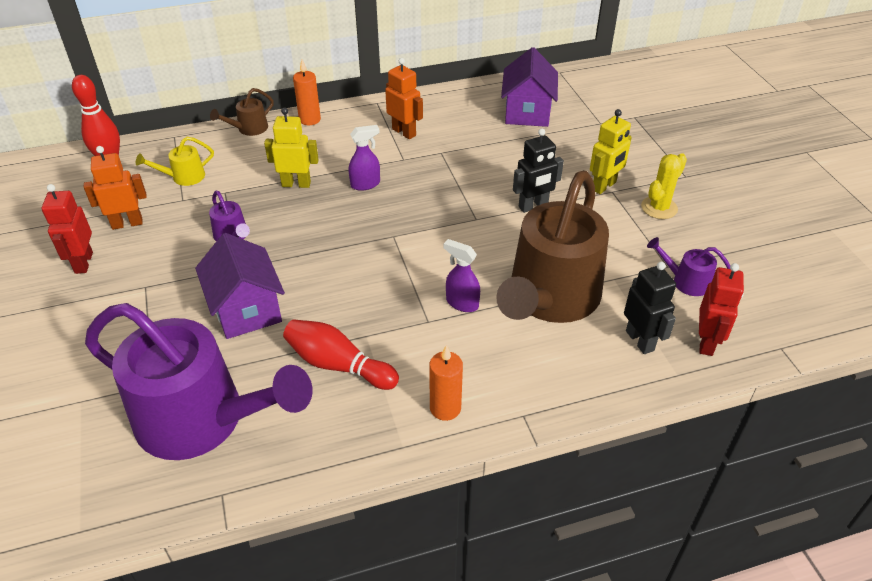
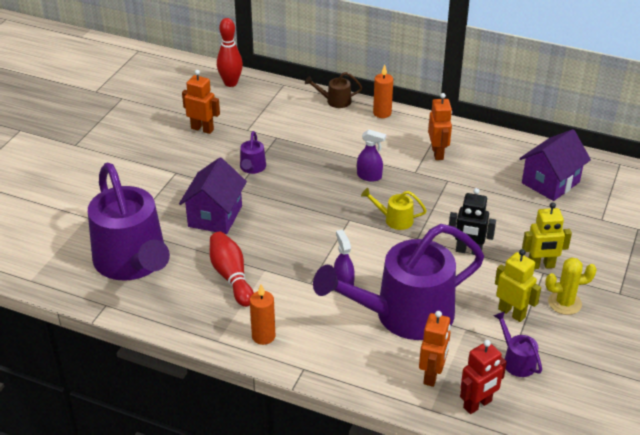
camera: 40 degrees right, 5 degrees down
red robot [42,184,93,274] -> none
yellow watering can [136,137,214,186] -> yellow watering can moved to [361,188,427,230]
yellow robot [264,108,319,188] -> yellow robot moved to [495,249,541,322]
brown watering can [496,170,609,323] -> purple watering can [313,224,484,340]
black robot [624,262,676,354] -> orange robot [419,311,451,387]

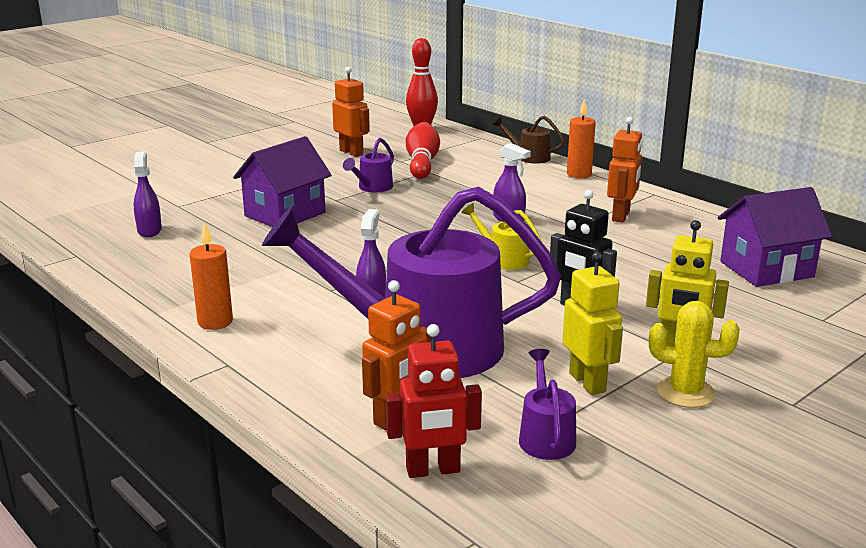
camera: 25 degrees right, 15 degrees down
purple watering can [88,163,170,281] -> purple spray bottle [134,151,162,237]
red bowling pin [210,232,254,307] -> red bowling pin moved to [406,122,440,179]

